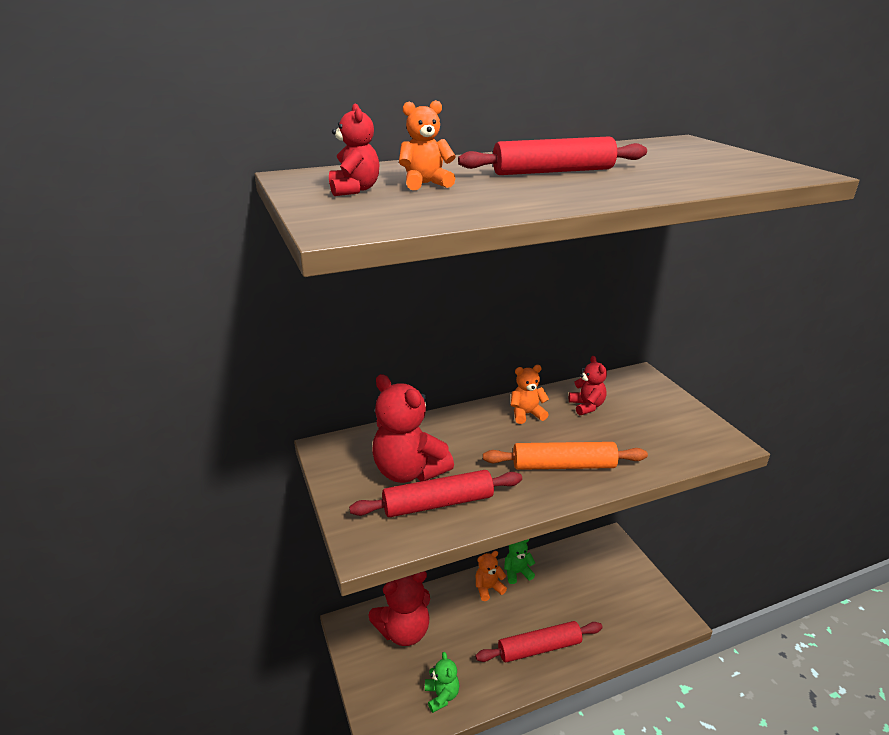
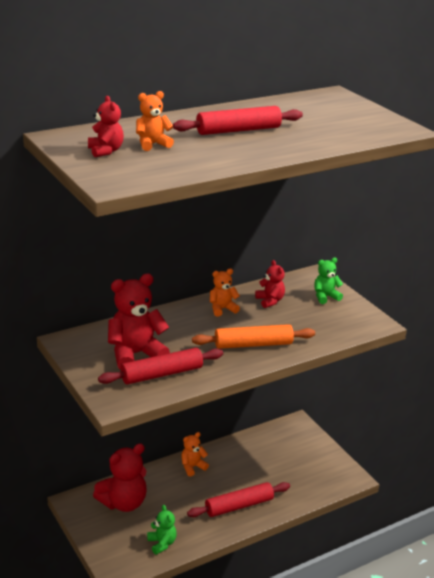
camera: 10 degrees left, 0 degrees up
red teddy bear [373,374,454,483] -> red teddy bear turned 120 degrees clockwise [108,274,170,370]
green teddy bear [504,539,535,584] -> green teddy bear moved to [314,258,343,304]

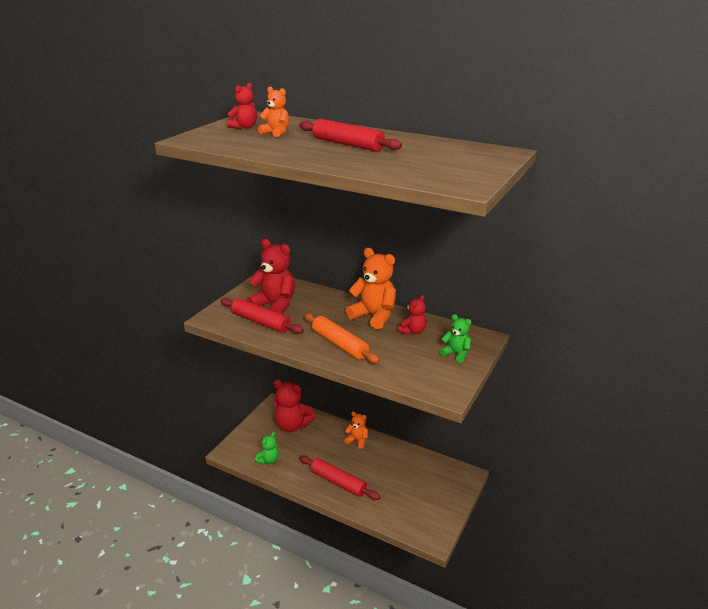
camera: 60 degrees right, 0 degrees up
orange teddy bear [210,268,240,317] -> orange teddy bear [346,248,396,329], size x1.82

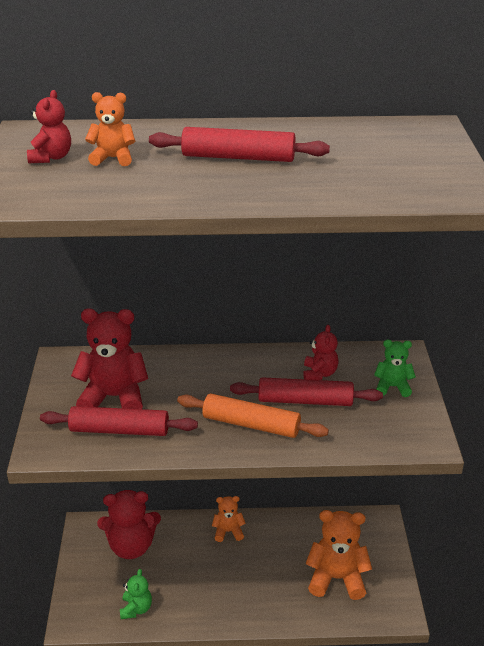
camera: 30 degrees left, 5 degrees up
red rolling pin [299,455,380,500] -> red rolling pin moved to [230,377,383,406]
orange teddy bear [346,248,396,329] -> orange teddy bear moved to [305,510,372,600]

